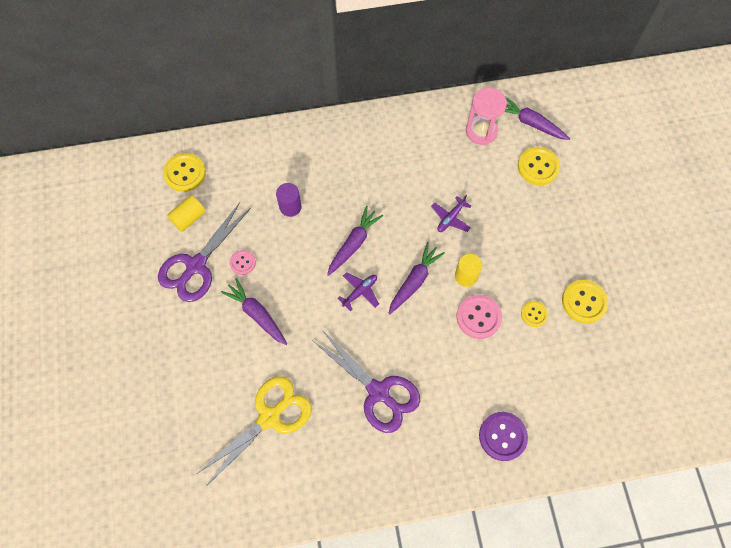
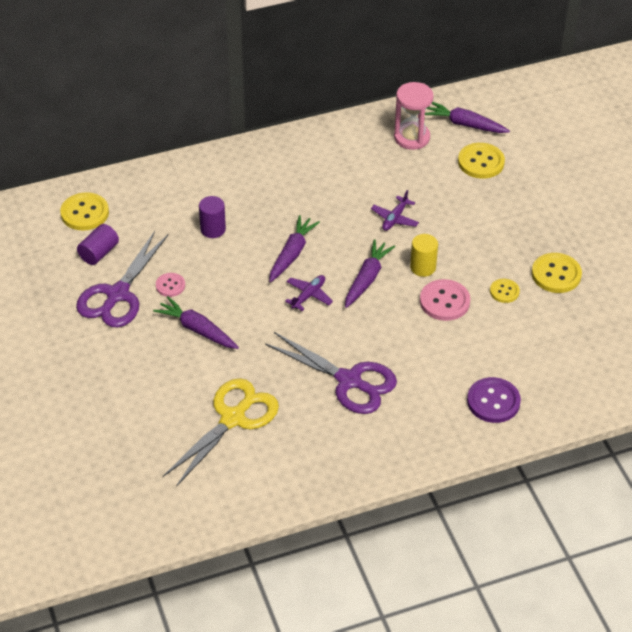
camera: 10 degrees left, 20 degrees down
yellow cylinder [167,195,206,232] -> purple cylinder [77,224,119,265]

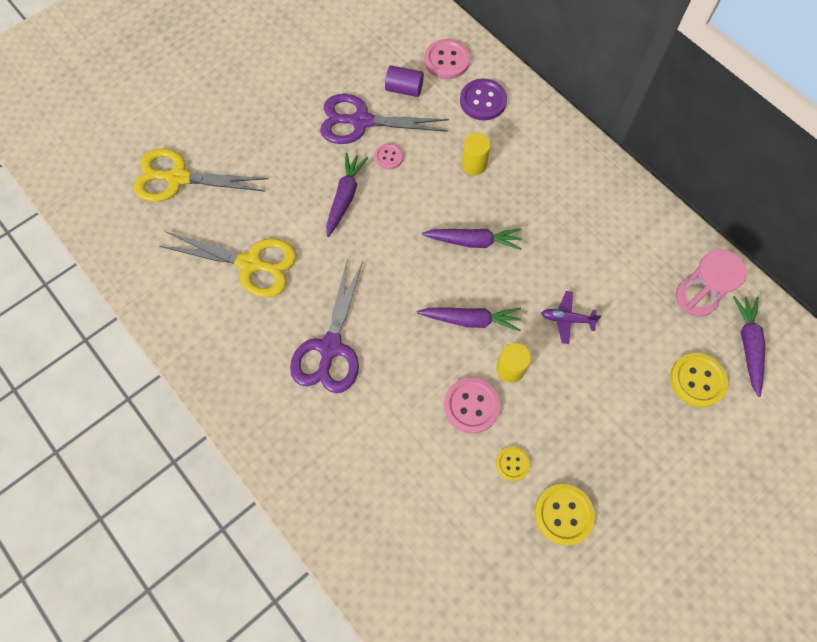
camera: 70 degrees right, 20 degrees up
yellow button [60,192,109,231] -> pink button [424,39,470,79]
purple cylinder [199,196,226,238] -> yellow cylinder [462,133,491,175]
purple plane [285,275,333,311] -> none
purple button [467,377,521,423] -> purple button moved to [460,79,507,121]
none -> yellow scissors [134,148,268,202]

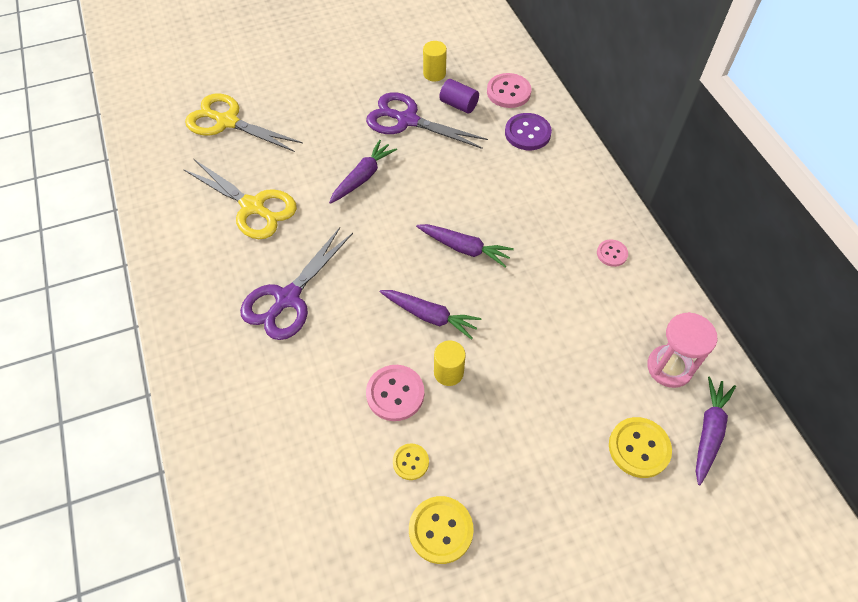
camera: 20 degrees right, 10 degrees down
pink button [375,143,403,169] -> pink button moved to [597,240,628,267]
yellow cylinder [462,133,491,175] -> yellow cylinder moved to [423,41,447,82]
purple plane [541,291,601,344] -> none

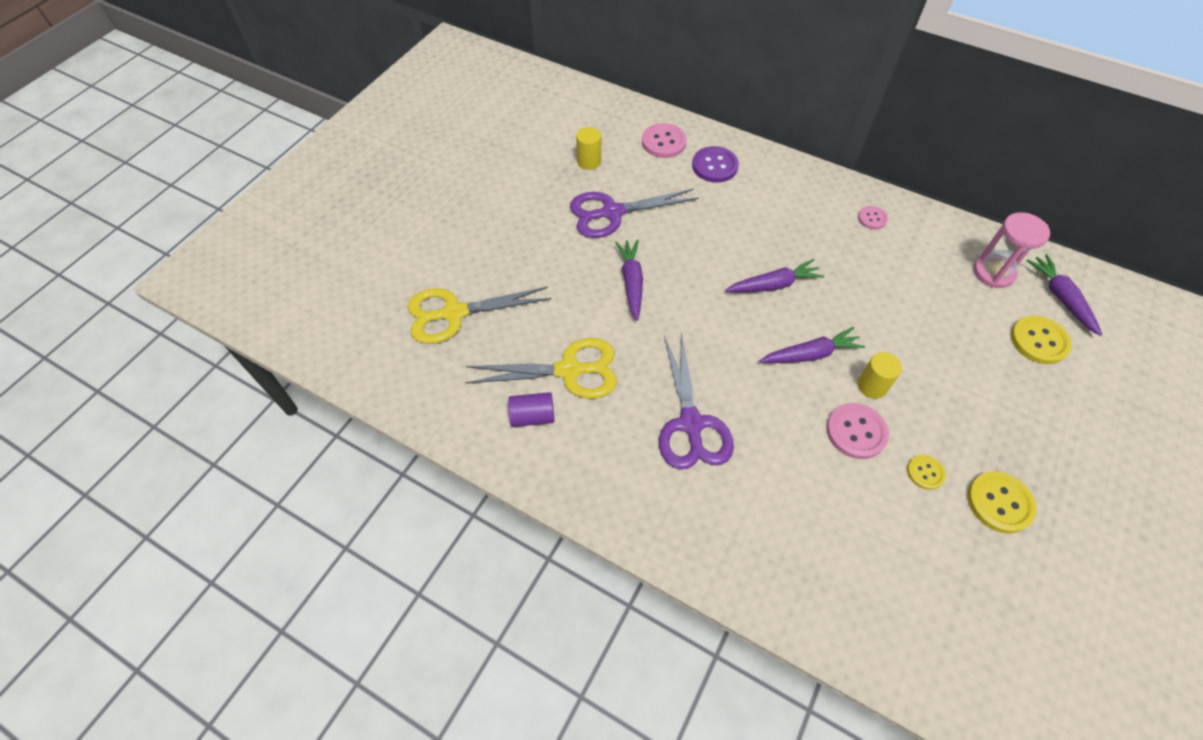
camera: 40 degrees left, 0 degrees up
purple cylinder [439,79,479,114] -> purple cylinder moved to [508,392,554,427]

